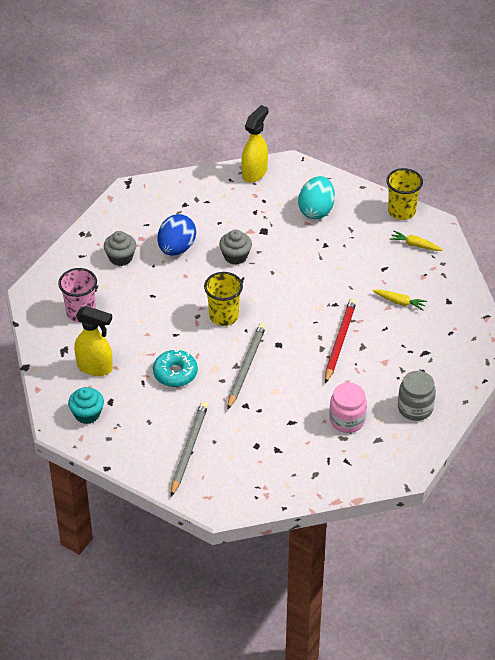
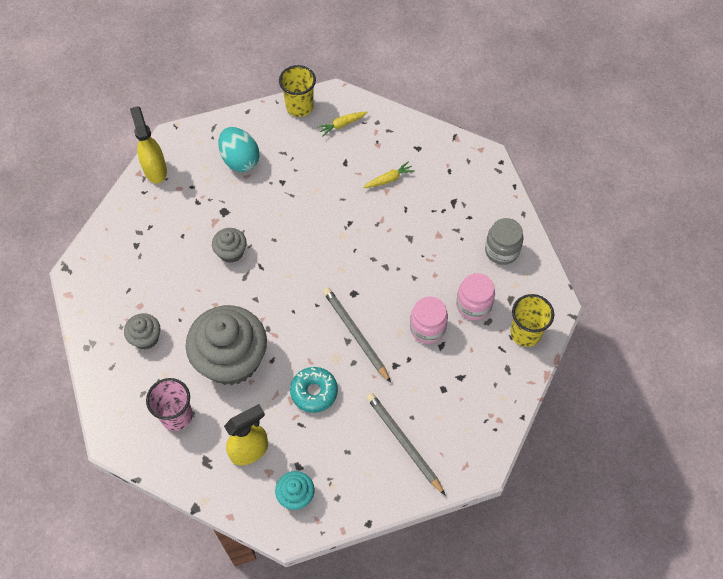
camera: 50 degrees left, 15 degrees up
blue egg [158,214,196,256] -> none
yellow cup [204,272,243,326] -> yellow cup moved to [510,294,554,347]
red pencil [325,298,357,384] -> none
none -> grey cupcake [186,305,267,385]
none -> pink jar [410,296,448,344]

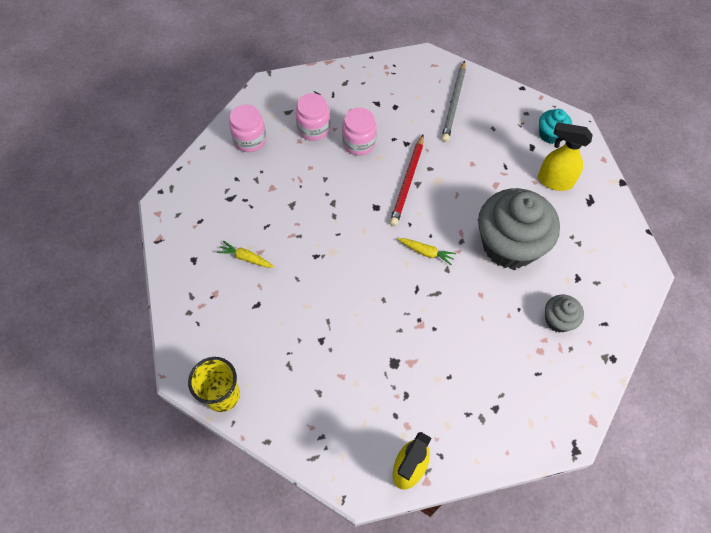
camera: 130 degrees left, 0 degrees up
pink cup [146,378,193,431] -> none
grey cupcake [212,228,247,263] -> none
turquoise egg [218,127,259,172] -> none
turquoise donut [290,367,338,413] -> none
yellow carrot [317,111,368,136] -> yellow carrot moved to [398,238,456,265]
grey pencil [323,287,391,383] -> red pencil [390,135,424,226]
grey jar [485,218,524,265] -> pink jar [229,104,266,152]
yellow cup [510,294,554,347] -> none

